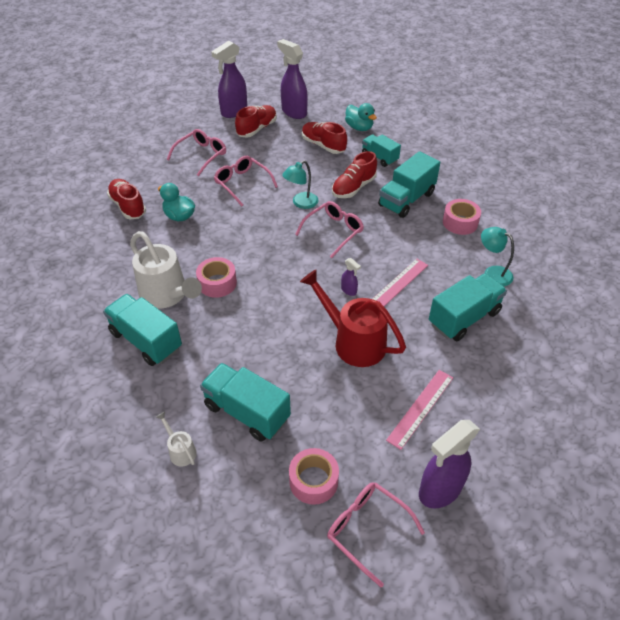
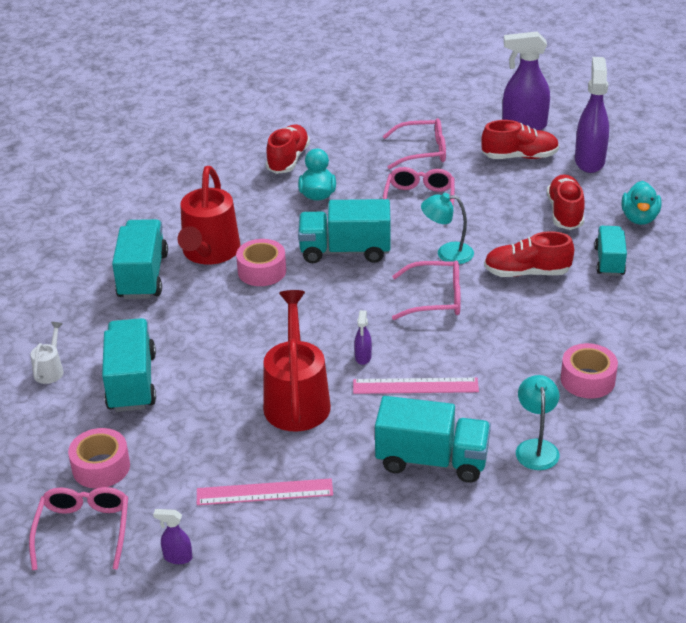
camera: 50 degrees right, 10 degrees down
white watering can [130,231,202,309] -> red watering can [178,166,240,265]
turquoise truck [378,151,440,218] -> turquoise truck moved to [298,199,390,263]
purple spray bottle [419,420,480,509] -> purple spray bottle [153,509,192,564], size x0.45

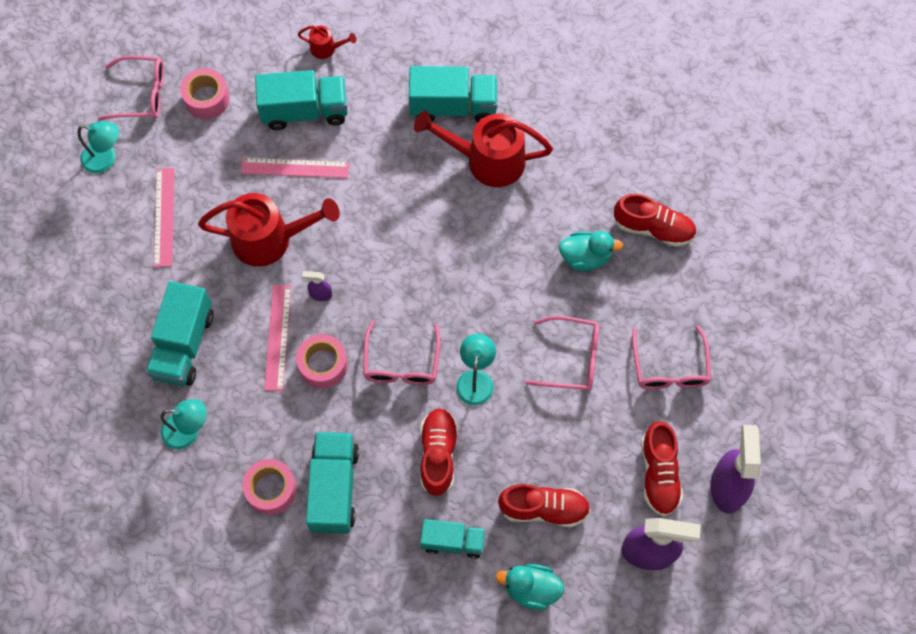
camera: 90 degrees right, 30 degrees up
white watering can [31,322,64,384] -> red watering can [298,25,356,59]
purple spray bottle [153,509,192,564] -> turquoise lamp [77,121,119,173]
pink tape [236,239,286,286] -> pink tape moved to [296,334,348,388]
turquoise truck [298,199,390,263] -> turquoise truck moved to [306,432,359,534]
none -> pink ruler [241,158,349,178]

